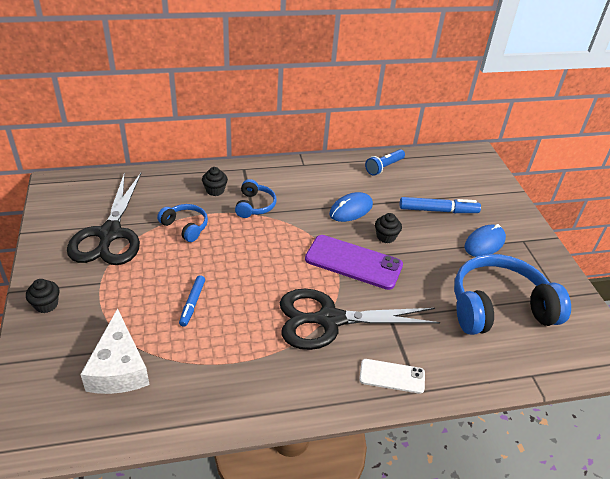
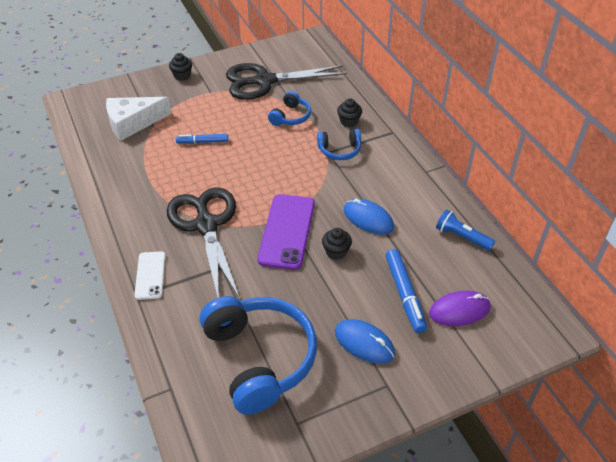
camera: 80 degrees right, 5 degrees up
none -> purple mouse [429,291,491,326]

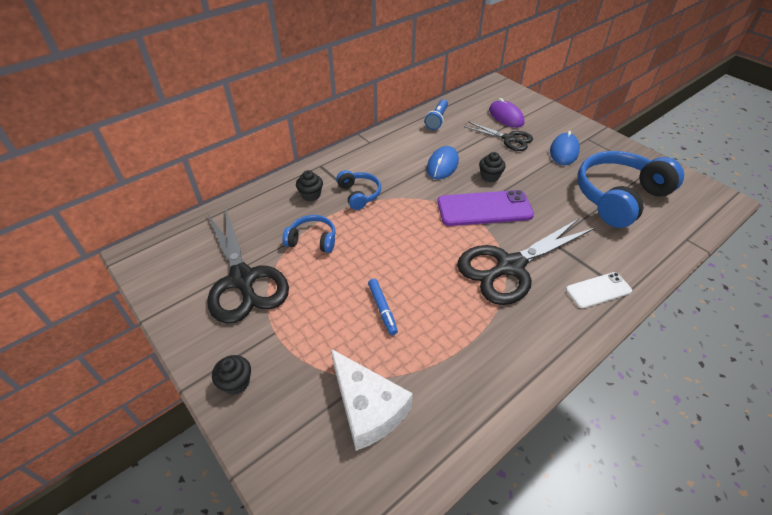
camera: 105 degrees left, 0 degrees up
blue marker [385,249,427,333] -> black scissors [464,122,533,151]

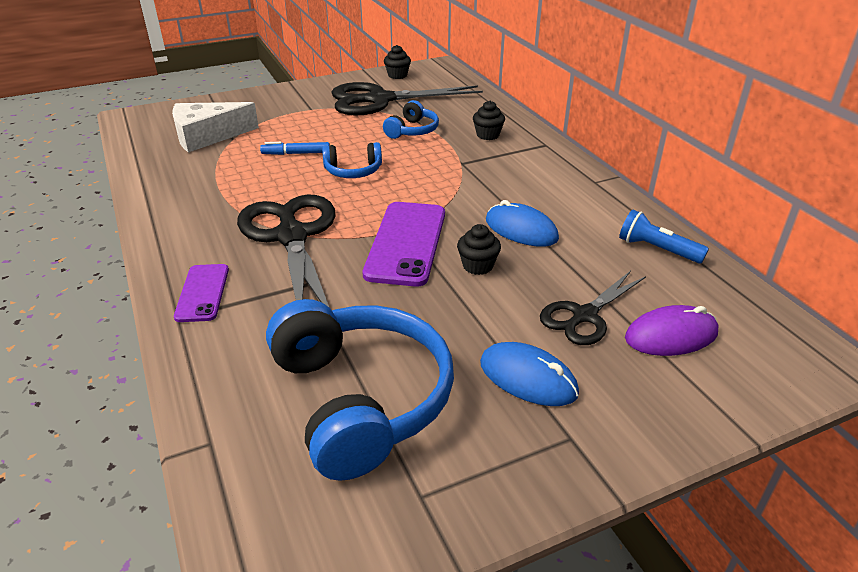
camera: 105 degrees right, 10 degrees down
black cupcake [212,355,251,395] -> black cupcake moved to [384,45,411,79]
blue headphones [336,170,381,210] -> blue headphones moved to [322,142,382,178]
white phone [566,272,632,308] -> purple phone [174,264,229,322]

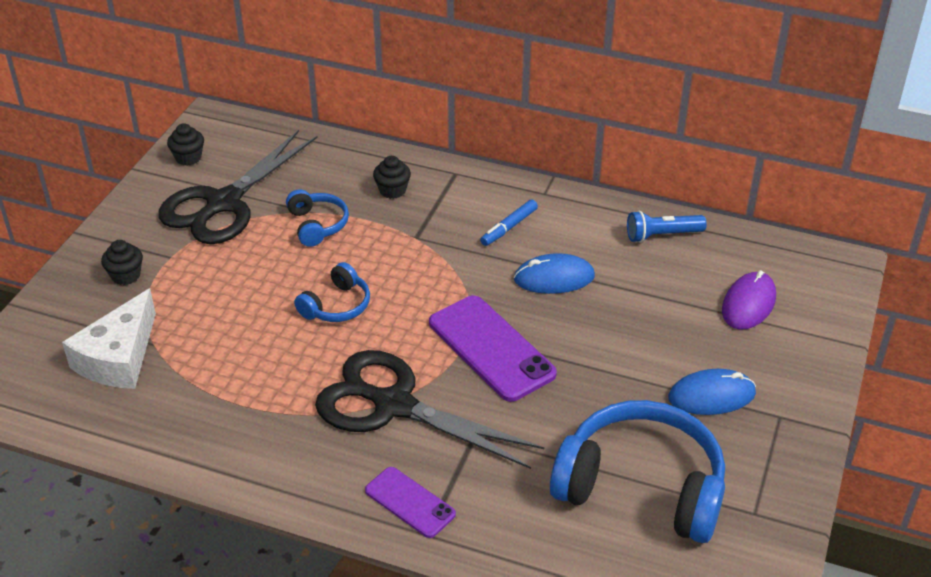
camera: 45 degrees left, 5 degrees up
blue marker [260,142,330,155] -> blue marker moved to [480,199,538,246]
black cupcake [457,224,501,275] -> black cupcake moved to [101,240,143,285]
black scissors [540,271,646,345] -> none

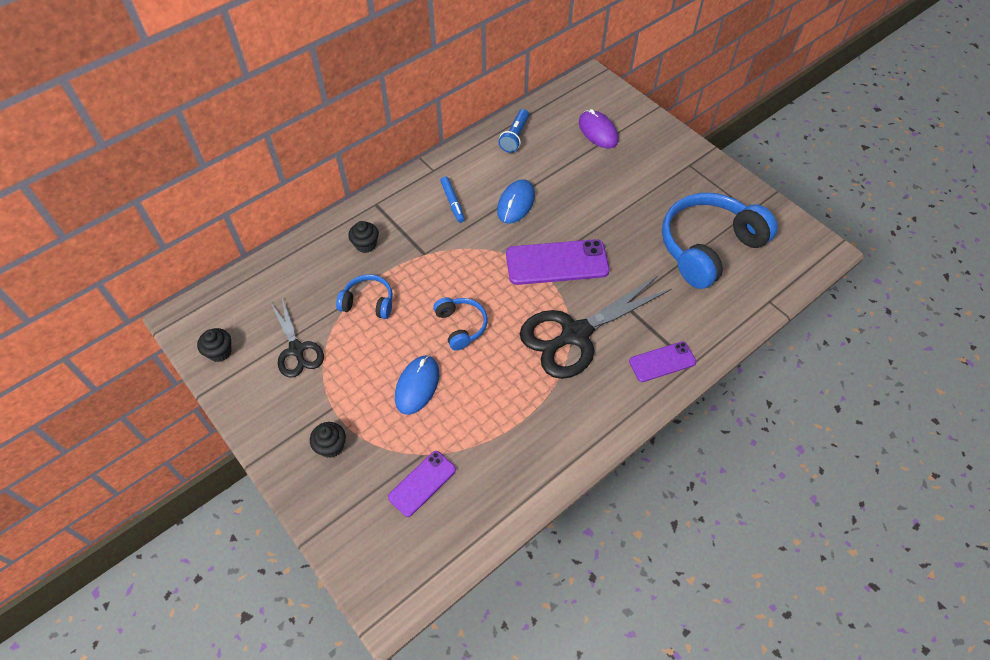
camera: 60 degrees left, 15 degrees up
white cheese [62,289,156,389] -> purple phone [388,451,456,517]
black scissors [158,130,318,244] -> black scissors [271,298,324,378], size x0.57
blue mouse [668,369,756,415] -> blue mouse moved to [395,355,439,415]

